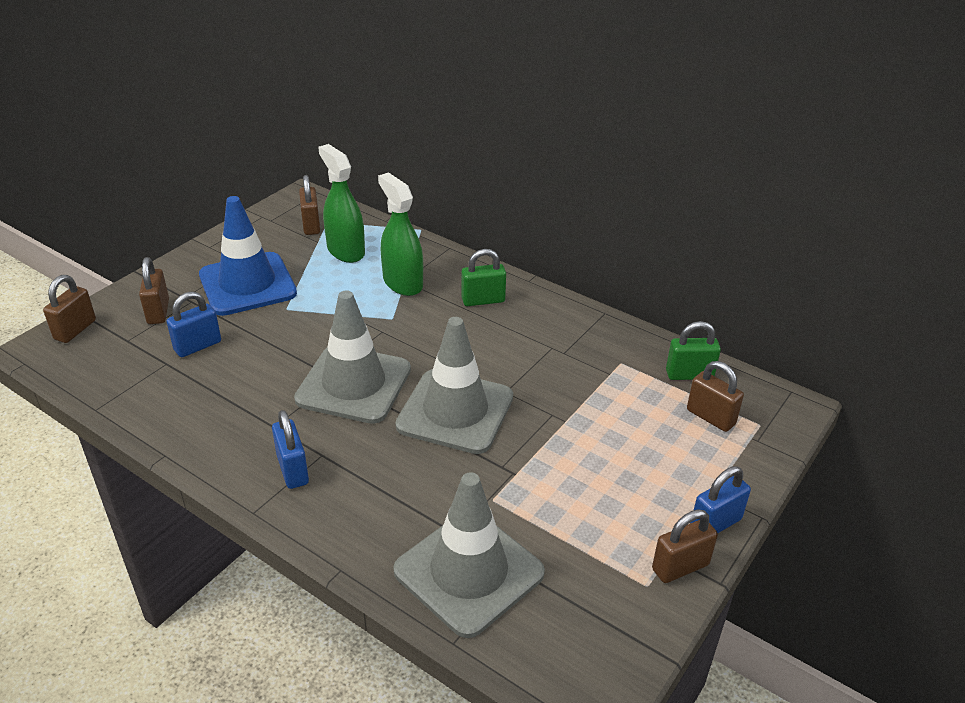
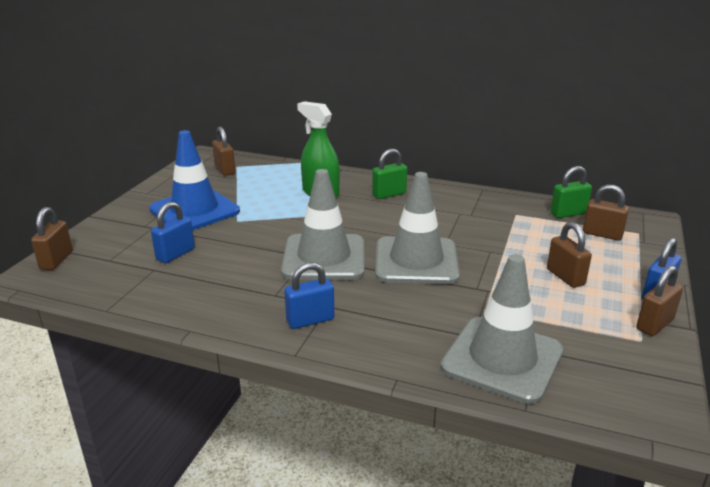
camera: 15 degrees left, 10 degrees down
brown padlock [139,257,169,324] -> brown padlock moved to [547,222,592,288]
blue padlock [272,410,309,489] -> blue padlock turned 75 degrees counterclockwise [284,262,334,329]
green spray bottle [318,144,365,263] -> none

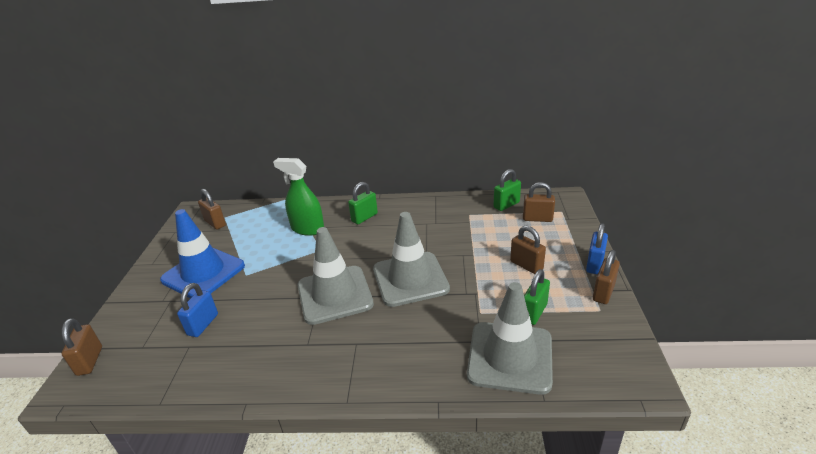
camera: 15 degrees left, 5 degrees up
blue padlock [284,262,334,329] -> none
none -> green padlock [524,269,550,325]

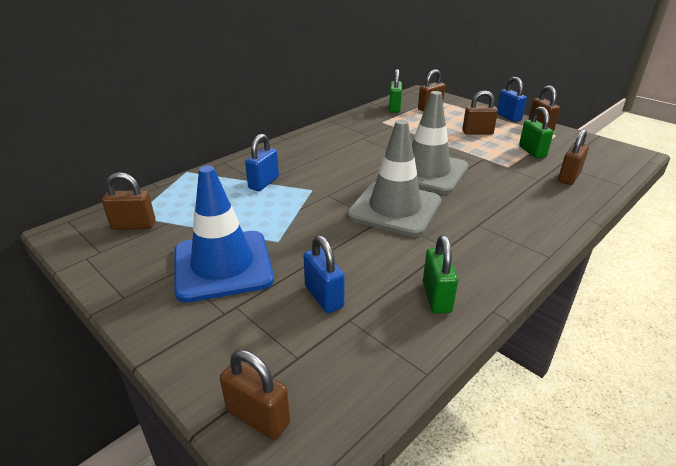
camera: 50 degrees left, 0 degrees up
green spray bottle [273,158,324,236] -> blue padlock [245,134,279,191]
green padlock [348,182,378,224] -> green padlock moved to [423,235,458,313]
grey traffic cone [467,282,553,395] -> brown padlock [558,129,589,185]

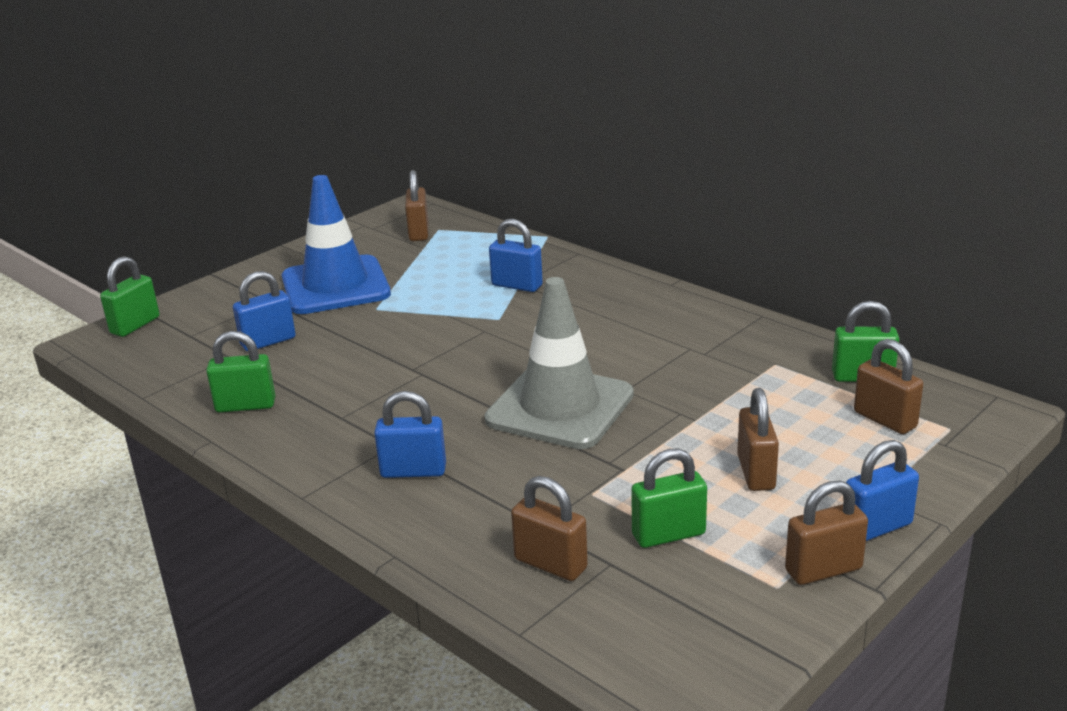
camera: 90 degrees right, 5 degrees down
brown padlock [220,350,290,440] -> green padlock [100,256,160,337]
grey traffic cone [347,120,442,237] -> none
none -> blue padlock [374,391,446,478]

